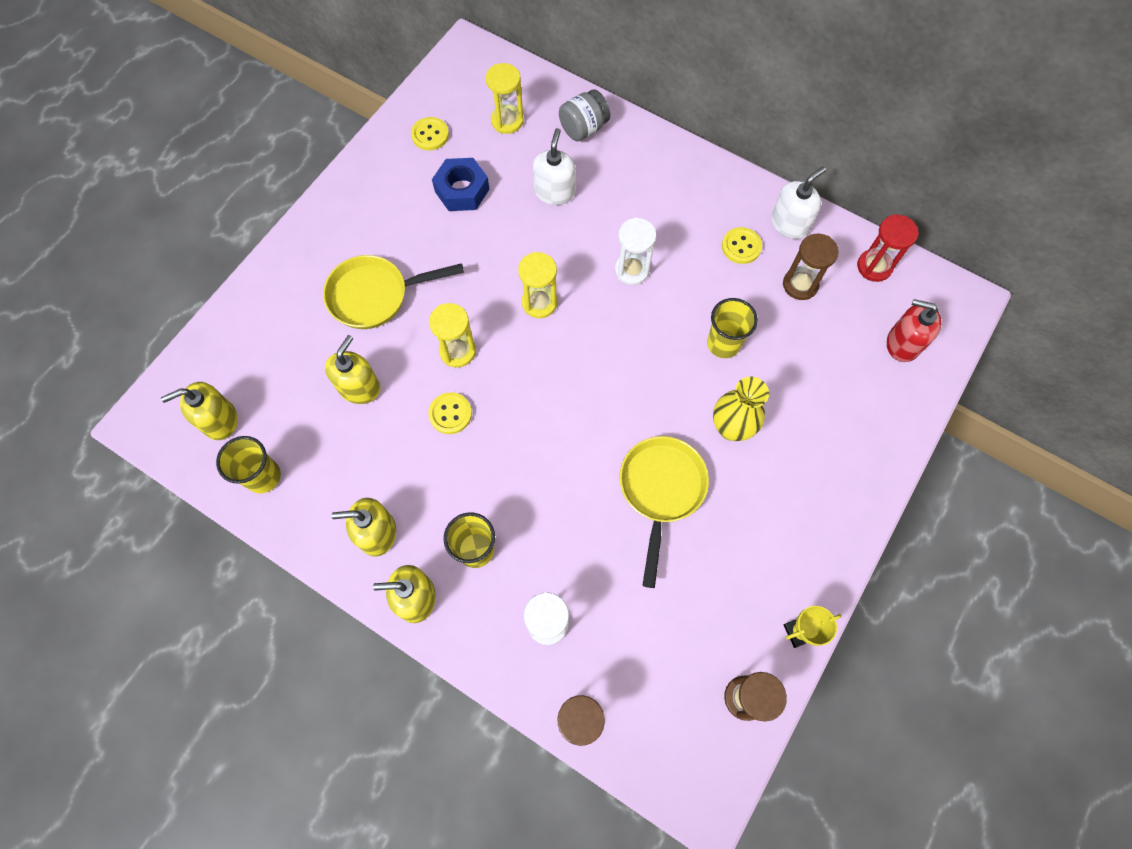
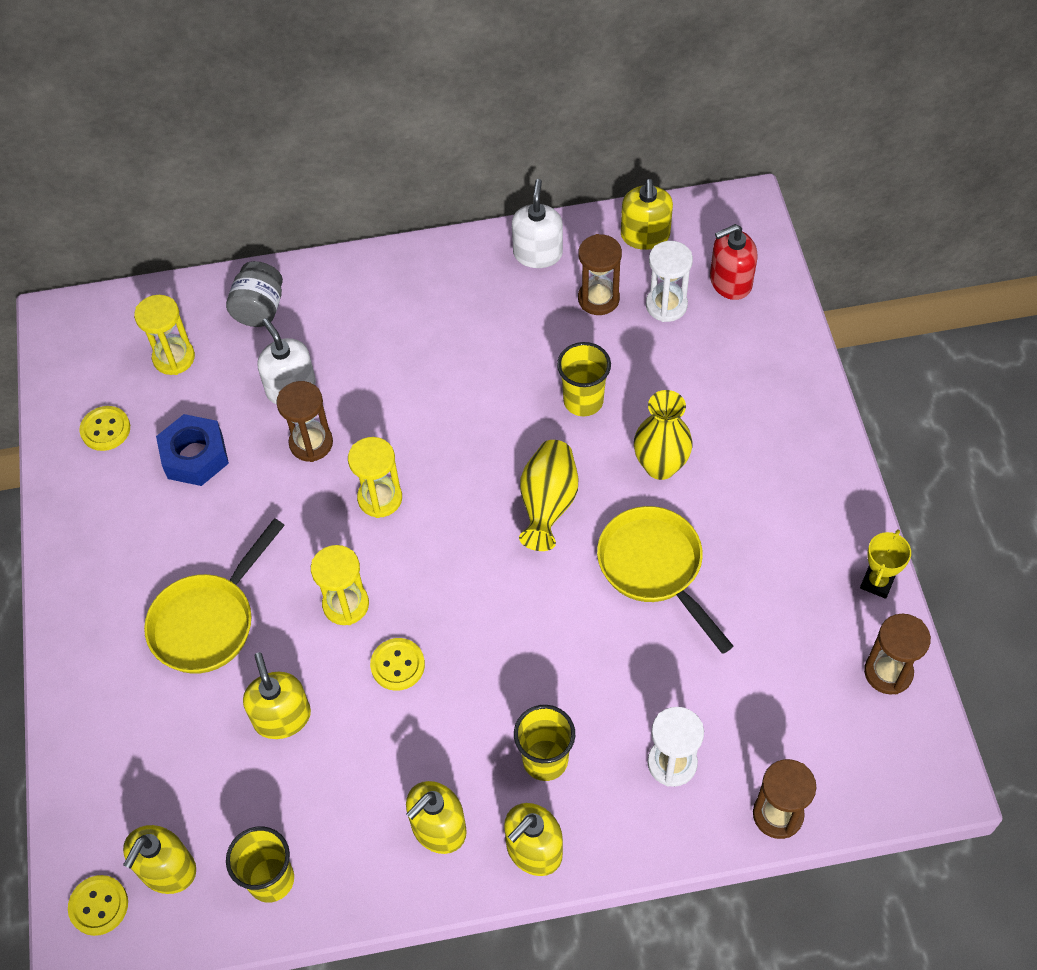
camera: 40 degrees left, 10 degrees down
white hourglass [615,218,656,285] -> white hourglass moved to [646,241,693,322]
yellow button [722,227,762,264] -> yellow button moved to [68,875,128,936]
red hourglass [857,215,919,282] -> yellow soap dispenser [621,179,673,250]
none -> brown hourglass [276,381,333,462]
none -> yellow vase [519,440,578,551]

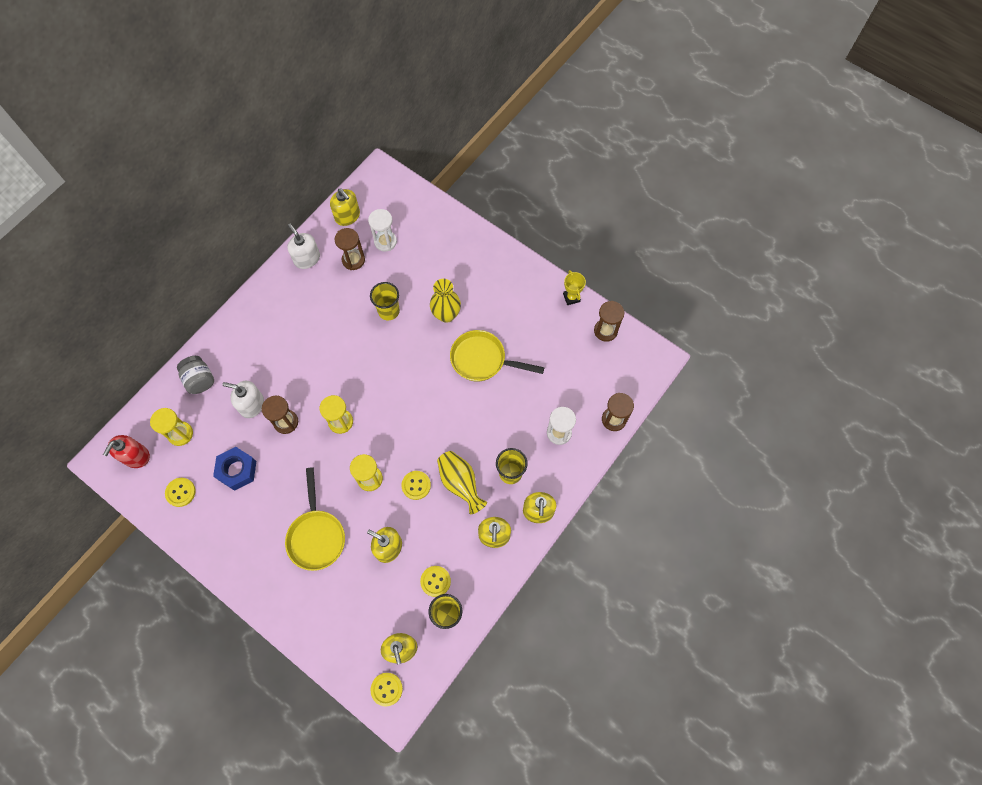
camera: 45 degrees left, 10 degrees up
yellow vase [519,440,578,551] -> yellow vase moved to [437,451,487,514]
red soap dispenser [710,224,757,300] -> red soap dispenser moved to [103,435,150,468]
none -> yellow button [420,566,451,597]

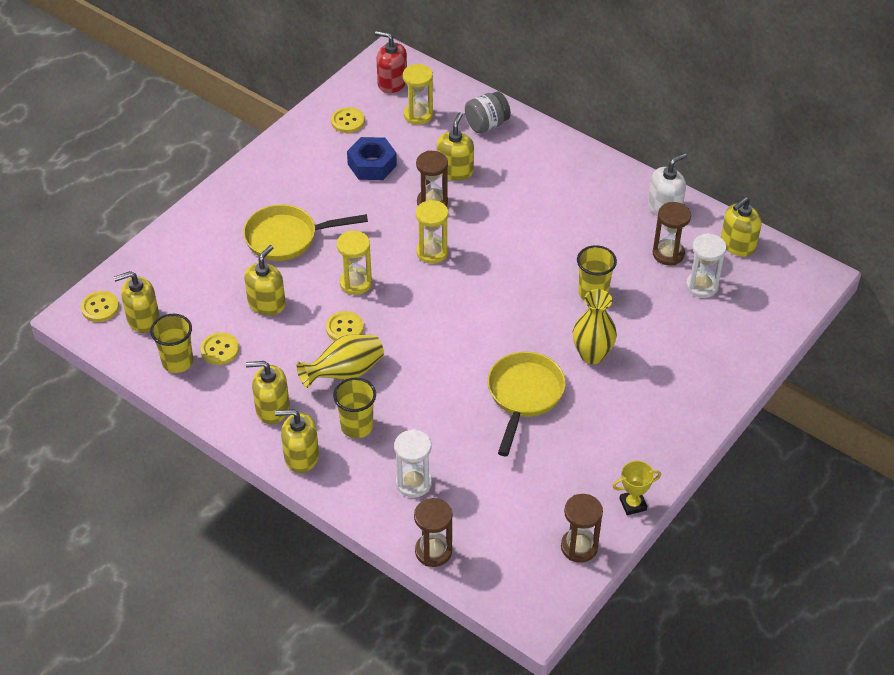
camera: 90 degrees right, 20 degrees down
white soap dispenser [222,381,264,418] -> yellow soap dispenser [437,112,474,181]

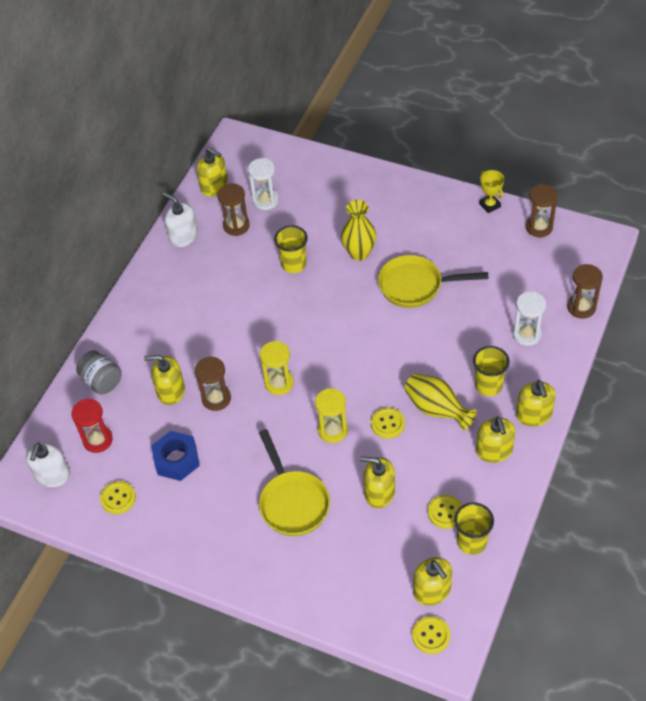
camera: 100 degrees left, 5 degrees up
red soap dispenser [375,31,407,93] -> white soap dispenser [26,443,70,487]
yellow hourglass [403,64,433,125] -> red hourglass [71,399,113,453]

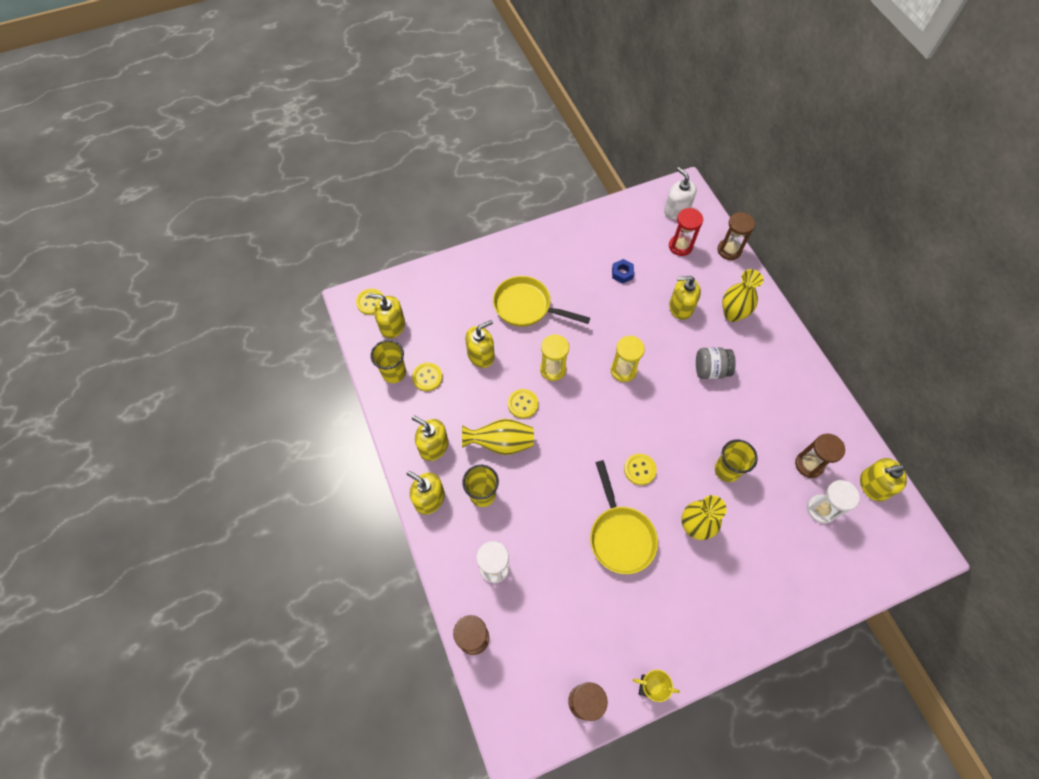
camera: 130 degrees right, 10 degrees up
grey jar [76,350,122,394] -> grey jar moved to [696,347,736,379]
yellow button [100,481,136,514] -> yellow button moved to [624,453,657,485]
yellow soap dispenser [144,355,185,405] -> yellow soap dispenser turned 135 degrees counterclockwise [669,276,701,320]
blue nut [151,431,200,481] -> blue nut [612,259,634,284], size x0.60
white soap dispenser [163,192,198,247] -> none
brown hourglass [195,356,231,411] -> brown hourglass moved to [717,212,755,260]
yellow pan [378,255,489,308] -> yellow pan turned 120 degrees clockwise [590,460,658,574]
none -> yellow vase [722,269,764,322]

